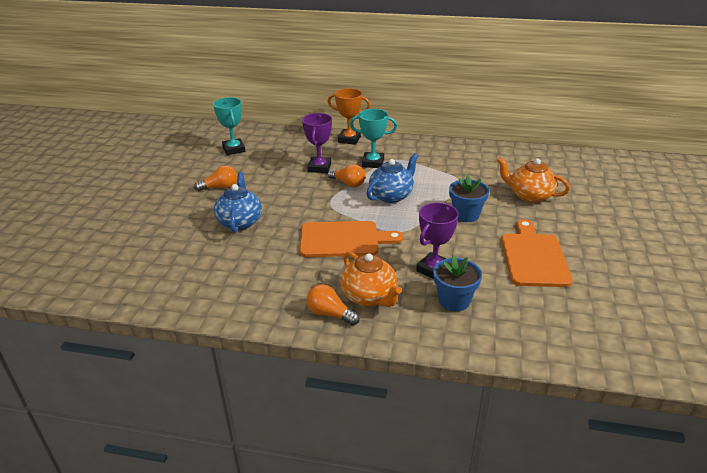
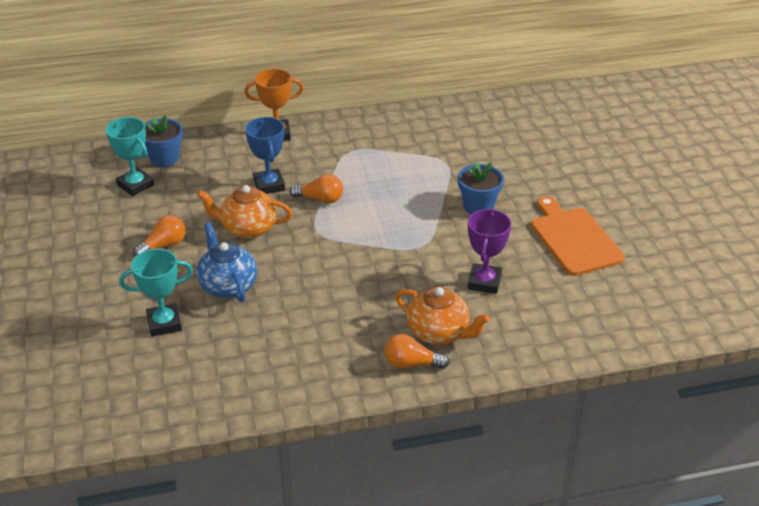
camera: 25 degrees left, 5 degrees up
orange cutting board [300,221,403,257] -> none
purple trophy [302,113,332,173] -> blue trophy [245,117,285,194]
turquoise trophy [350,109,397,168] -> turquoise trophy moved to [119,249,193,337]
blue teapot [366,153,418,203] -> none
blue flower pot [433,256,482,311] -> blue flower pot moved to [145,115,183,167]
orange teapot [497,157,570,203] -> orange teapot moved to [197,185,292,239]

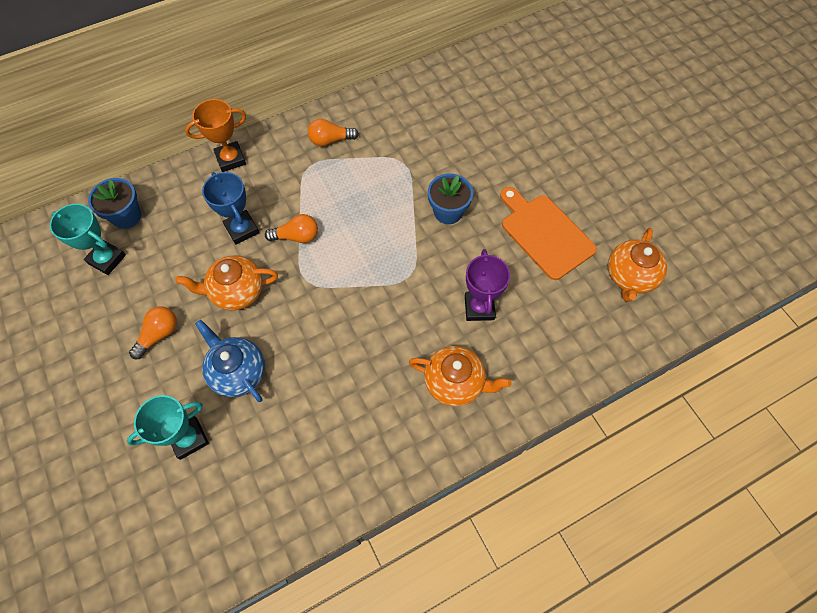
camera: 15 degrees left, 25 degrees up
orange light bulb [384,334,450,369] -> orange light bulb moved to [308,119,359,146]
none -> orange teapot [608,228,667,302]

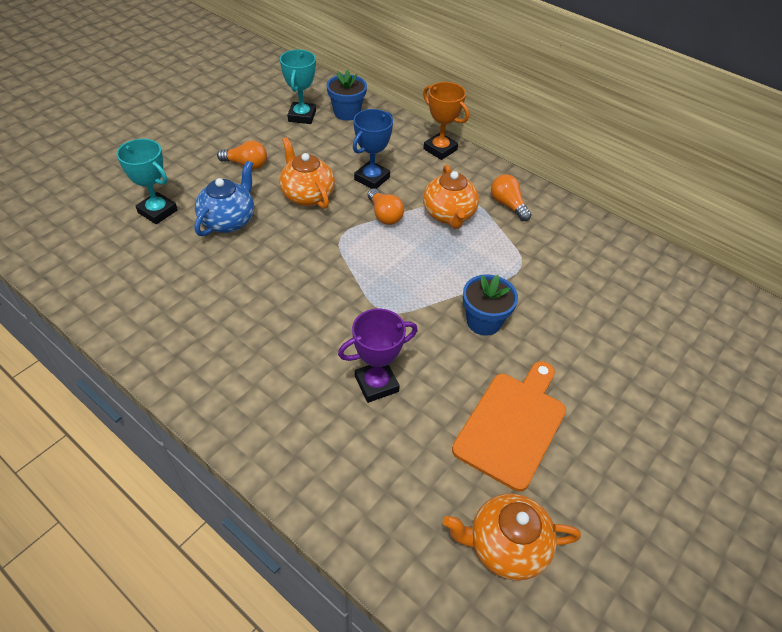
camera: 65 degrees right, 15 degrees down
orange teapot [409,346,512,407] -> orange teapot moved to [423,165,479,229]

